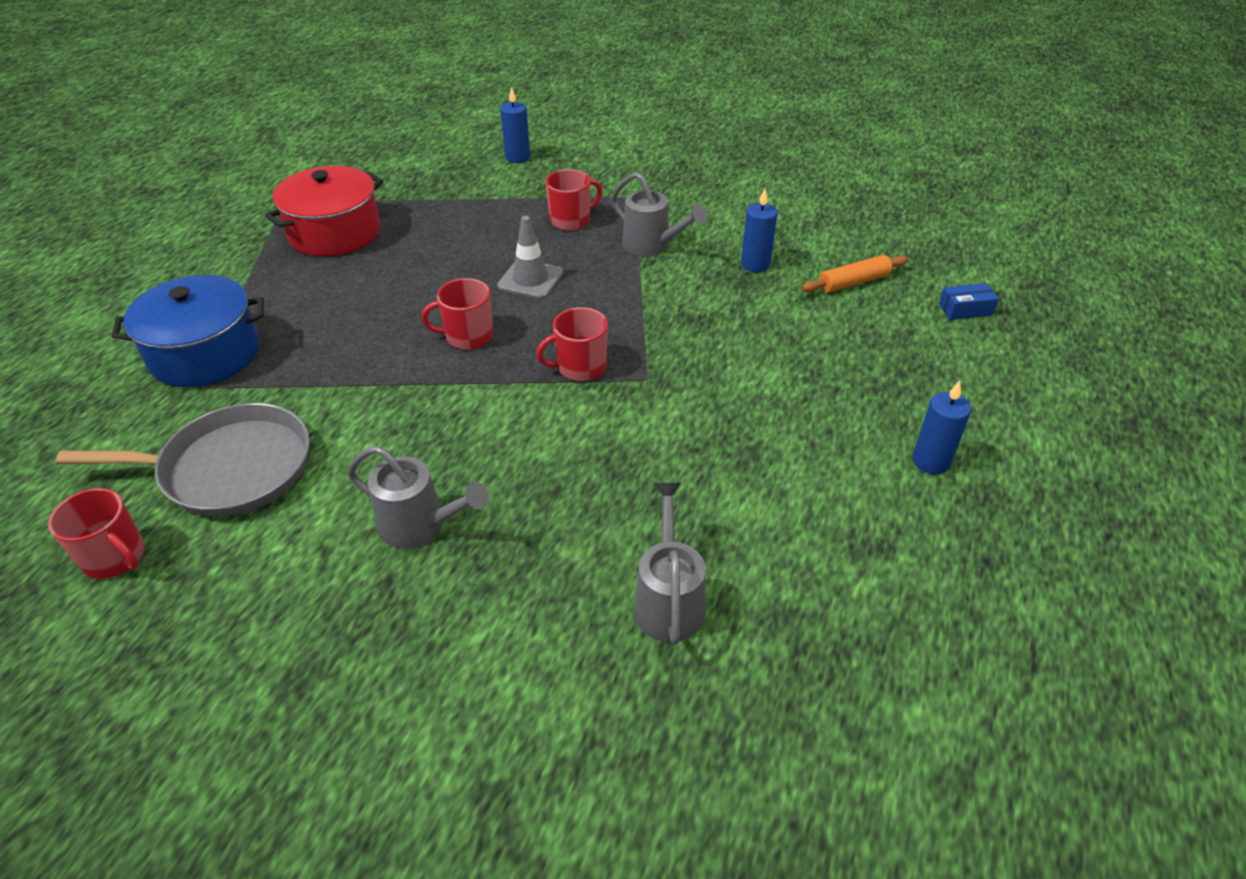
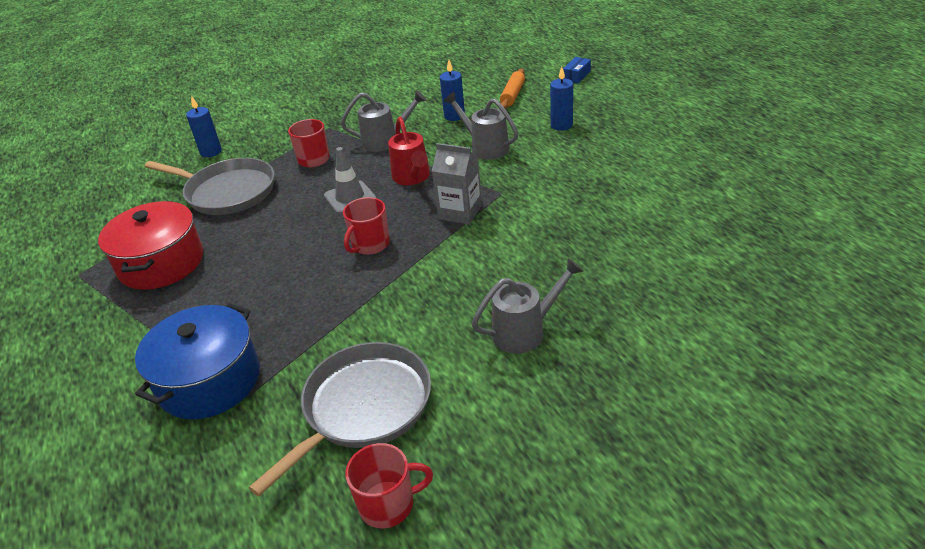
camera: 45 degrees left, 5 degrees down
red mug [536,307,608,381] -> grey carton [432,143,482,225]
grey watering can [634,483,706,645] -> grey watering can moved to [443,92,518,160]
blue candle [912,381,971,474] -> blue candle moved to [550,67,573,131]
none -> grey pan [145,158,275,215]
none -> red watering can [388,116,430,185]

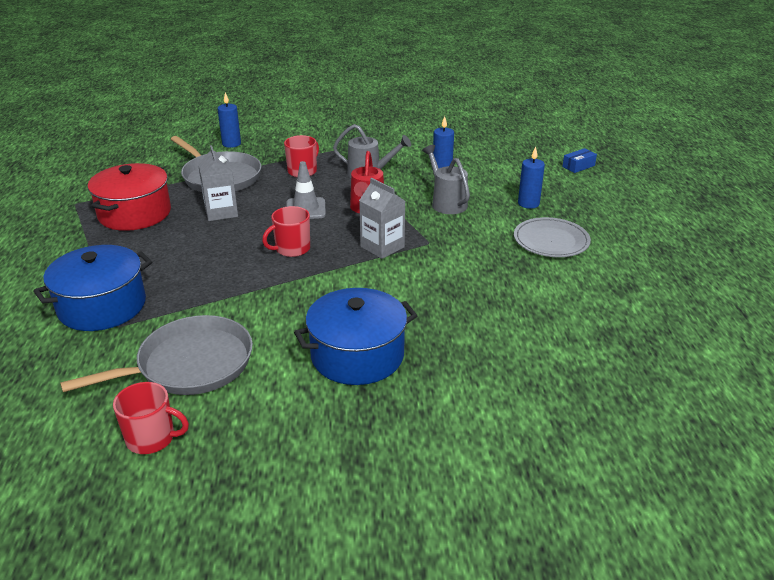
camera: 20 degrees right, 5 degrees down
grey watering can [472,258,583,354] -> blue pot [294,288,417,385]
orange rolling pin [500,68,525,109] -> none
none -> grey carton [198,145,238,221]
none -> grey plate [514,217,591,257]

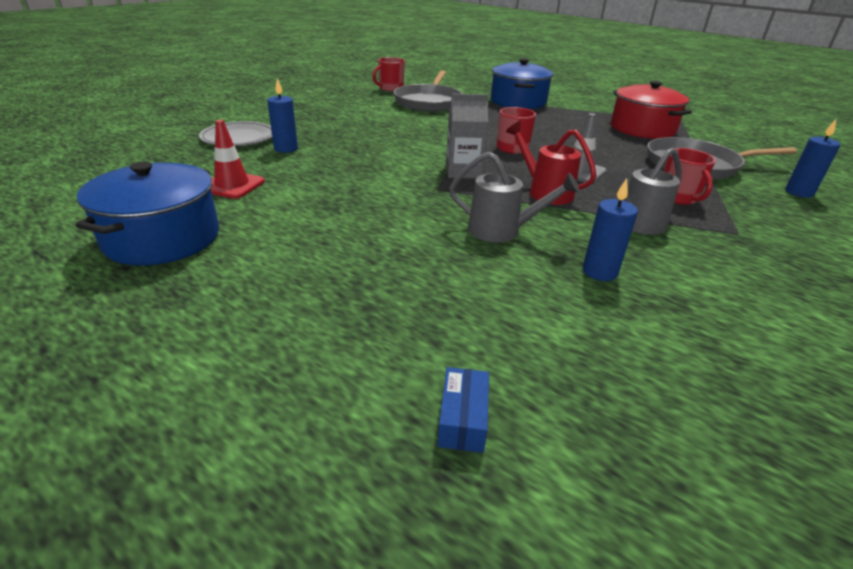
camera: 130 degrees right, 0 degrees up
grey carton [198,145,238,221] -> none
blue pot [294,288,417,385] -> blue pot moved to [76,162,219,266]
grey plate [514,217,591,257] -> grey plate moved to [199,121,272,146]
blue candle [518,147,545,209] -> blue candle moved to [267,78,298,153]
none -> red traffic cone [211,120,265,199]

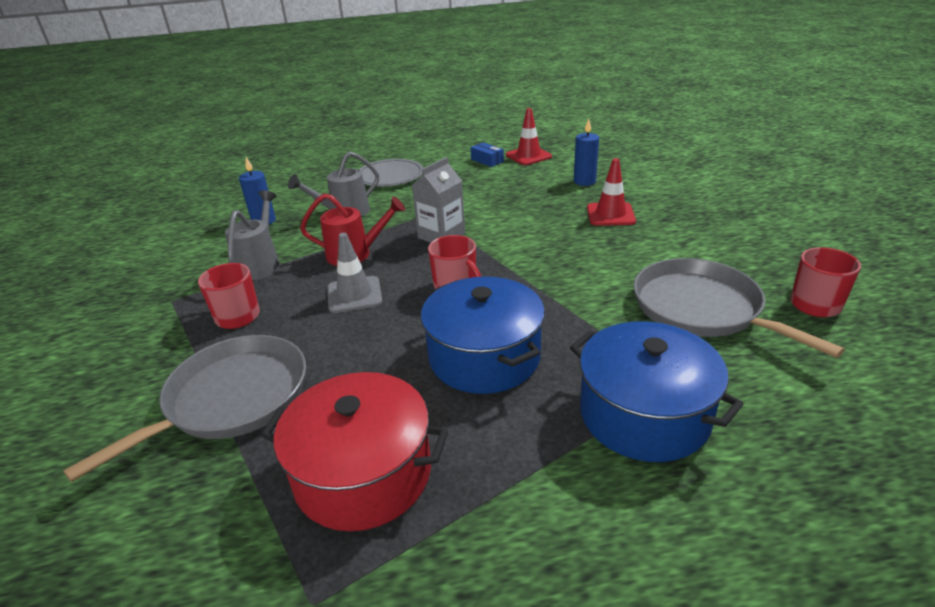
camera: 135 degrees right, 0 degrees up
blue pot [76,162,219,266] -> blue pot moved to [421,277,545,394]
grey plate [199,121,272,146] -> grey plate moved to [359,159,423,187]
blue box [437,367,489,453] -> blue box moved to [471,142,504,167]
blue candle [785,120,841,198] -> none
none -> red traffic cone [587,158,636,226]

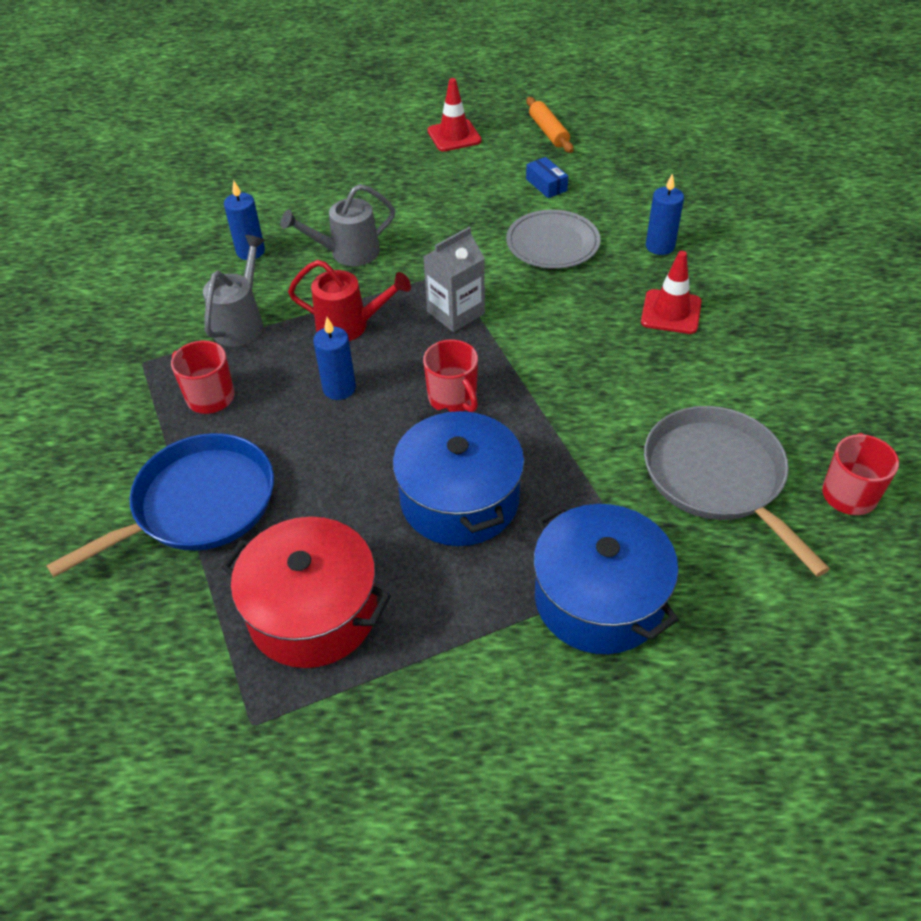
camera: 10 degrees right, 15 degrees up
grey pan [63,335,306,482] -> blue pan [46,433,274,577]
grey traffic cone [328,233,382,313] -> blue candle [313,317,356,400]
grey plate [359,159,423,187] -> grey plate moved to [506,210,601,269]
red traffic cone [506,108,552,165] -> red traffic cone moved to [427,78,482,152]
none -> orange rolling pin [526,97,573,153]

